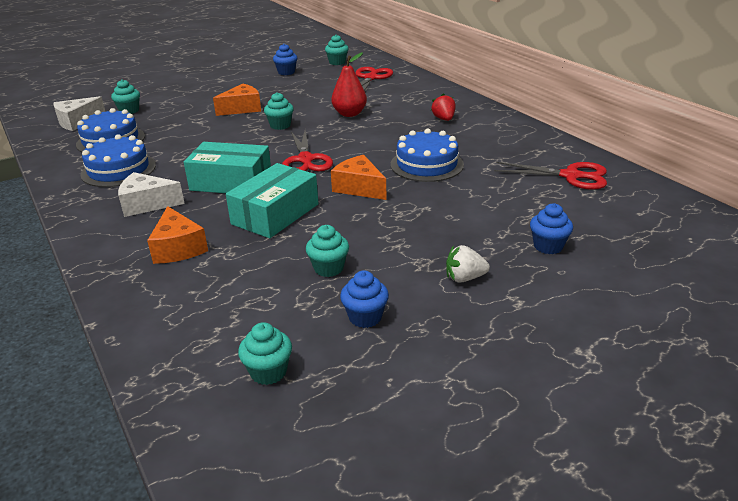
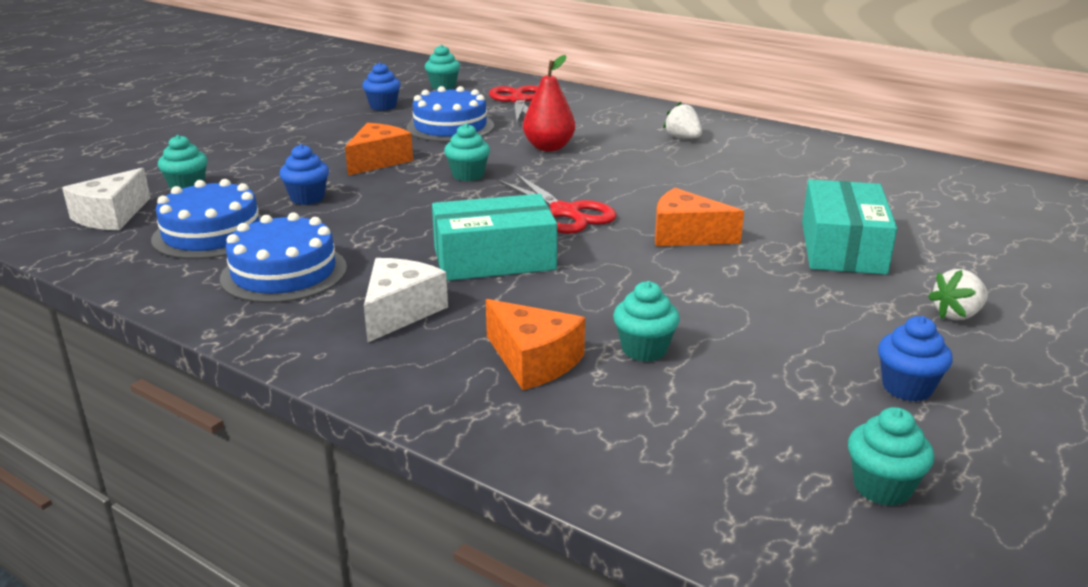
camera: 25 degrees left, 5 degrees down
white cheese [118,172,185,217] -> white cheese turned 135 degrees clockwise [364,258,448,342]
turquoise box [226,163,318,238] -> turquoise box moved to [802,180,897,275]
turquoise cupcake [306,225,349,277] -> turquoise cupcake moved to [613,281,680,362]
blue cake [391,129,464,182] -> blue cake moved to [406,86,494,142]
red strawberry [431,93,455,121] -> white strawberry [663,102,702,139]
red scissors [494,162,607,190] -> none
blue cupcake [530,203,573,254] -> blue cupcake moved to [279,144,329,205]

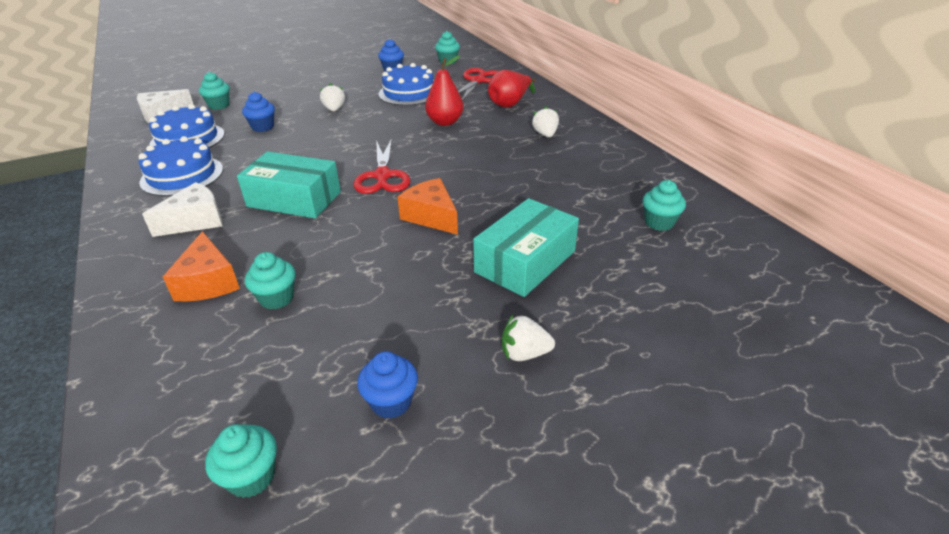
camera: 30 degrees right, 10 degrees up
orange cheese [345,123,413,176] -> white strawberry [320,83,345,111]
turquoise cupcake [444,123,490,181] -> turquoise cupcake moved to [642,180,686,231]
none -> red pear [488,70,536,108]

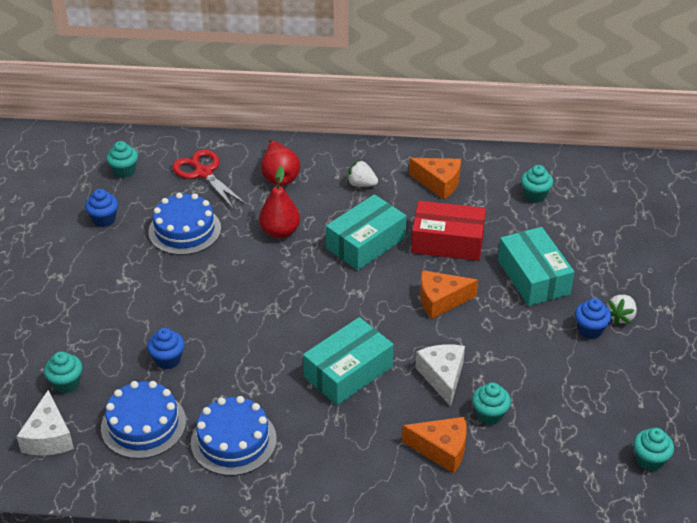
camera: 60 degrees left, 5 degrees up
white cheese [142,182,223,237] -> white cheese moved to [415,344,465,407]
white strawberry [320,83,345,111] -> none
red scissors [353,138,410,194] -> none
blue cupcake [357,351,418,419] -> blue cupcake moved to [575,298,611,339]
none -> turquoise box [326,194,407,270]
none -> orange cheese [409,158,461,199]
none -> red box [411,201,486,261]

